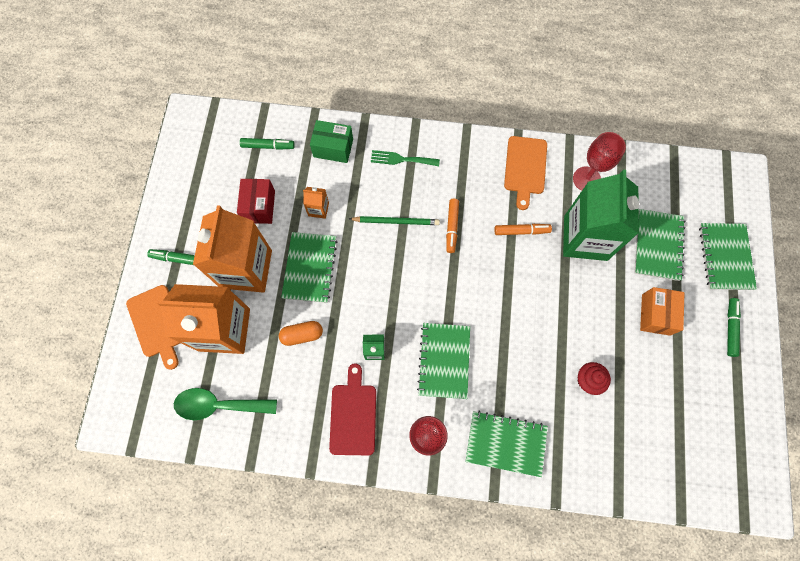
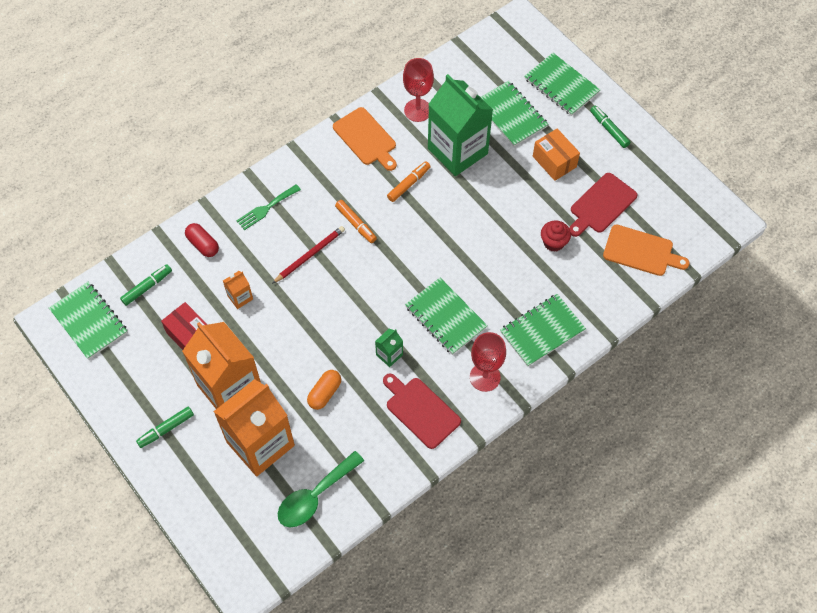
camera: 45 degrees left, 10 degrees down
orange cutting board [126,285,180,370] -> orange cutting board moved to [603,225,690,276]
green notebook [281,232,337,303] -> green notebook moved to [49,282,128,360]
green box [310,120,353,163] -> red capsule [185,223,219,257]
green pencil [349,216,440,225] -> red pencil [272,226,345,284]
none -> red cutting board [569,173,638,237]

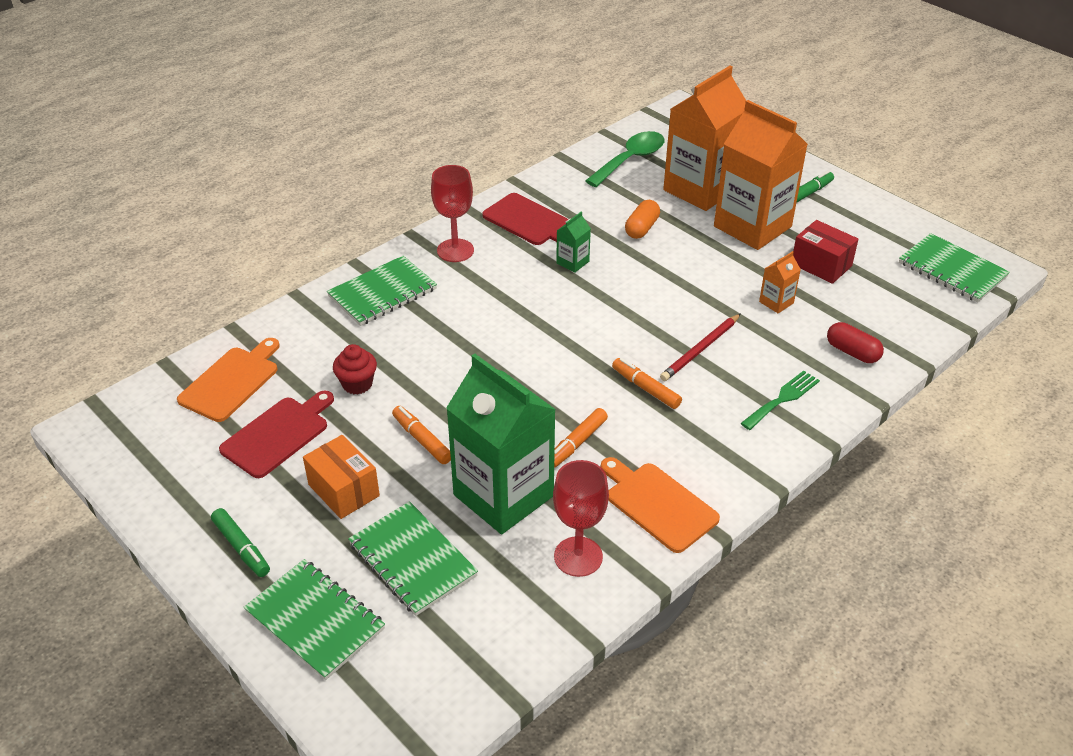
camera: 175 degrees right, 20 degrees down
green marker [120,265,172,306] -> none
green notebook [405,278,488,355] -> none
orange cutting board [603,225,690,276] -> orange cutting board turned 105 degrees clockwise [177,338,280,422]
none -> orange marker [392,406,451,464]

